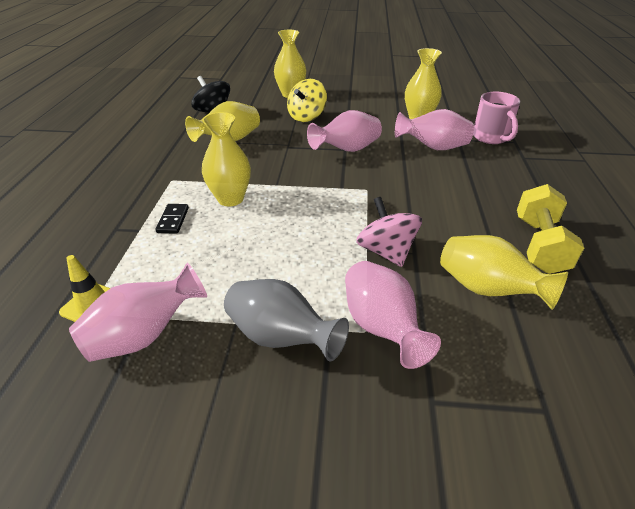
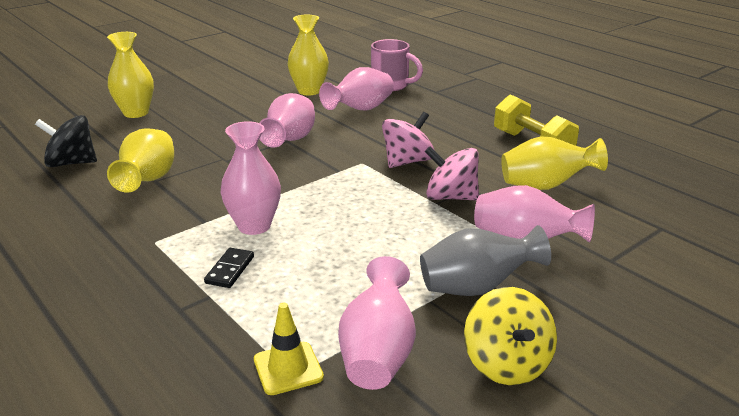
camera: 45 degrees left, 10 degrees down
black domino [156,204,189,233] -> black domino turned 60 degrees clockwise [204,248,254,288]
yellow vase [202,112,251,206] -> pink vase [221,121,281,235]
yellow spinning top [287,79,327,122] -> yellow spinning top moved to [464,287,557,385]
none -> pink spinning top [382,112,435,168]

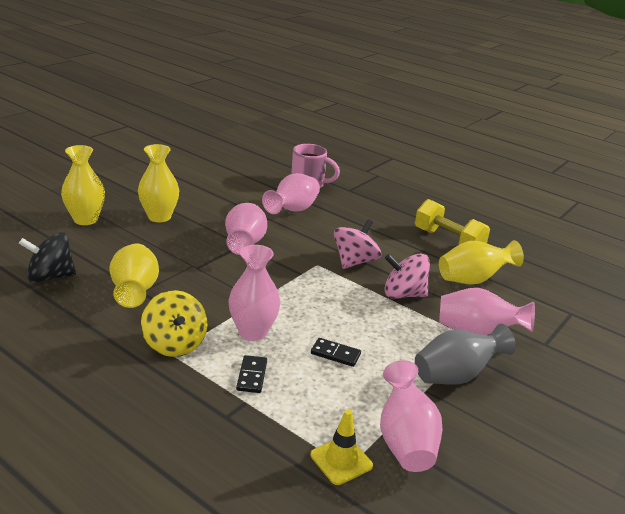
camera: 15 degrees left, 0 degrees up
yellow vase [288,15,329,95] -> yellow vase moved to [138,144,179,222]
yellow spinning top [464,287,557,385] -> yellow spinning top moved to [141,290,208,357]
none -> black domino [311,338,361,367]

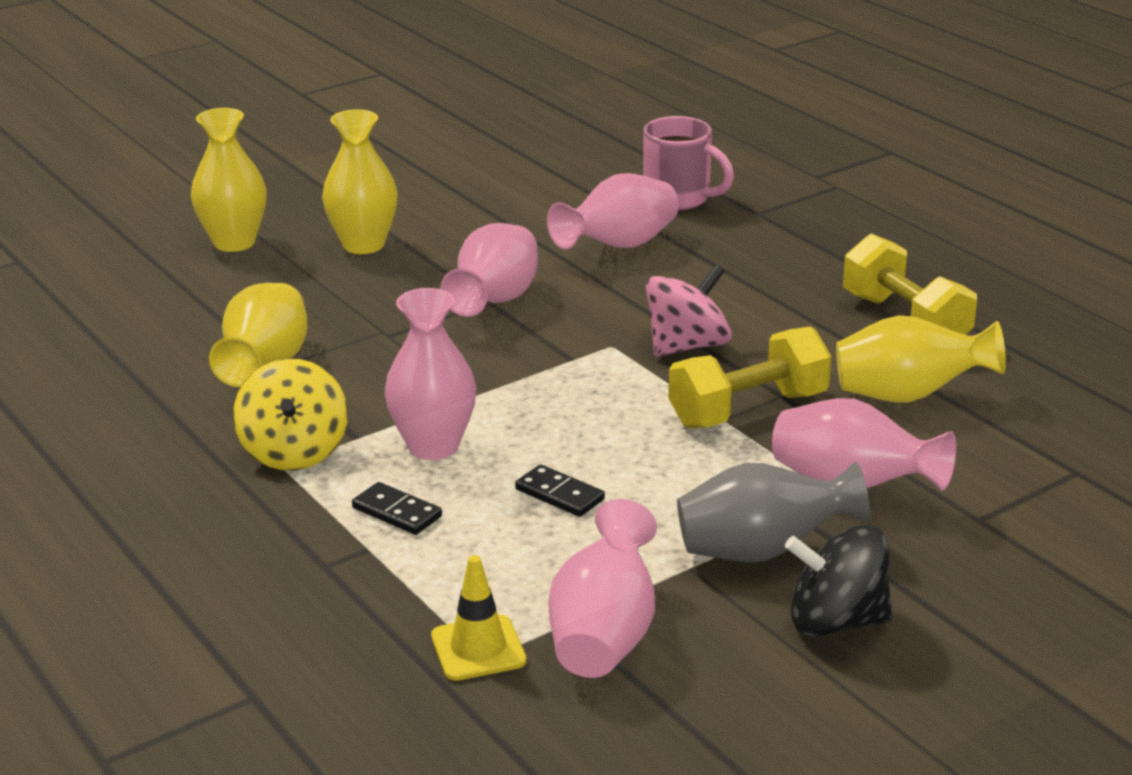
camera: 20 degrees right, 0 degrees up
black spinning top [19,232,76,283] -> black spinning top moved to [785,525,892,637]
black domino [236,355,267,393] -> black domino turned 75 degrees counterclockwise [352,482,442,535]
pink spinning top [385,254,430,299] -> yellow dumbbell [669,326,831,428]

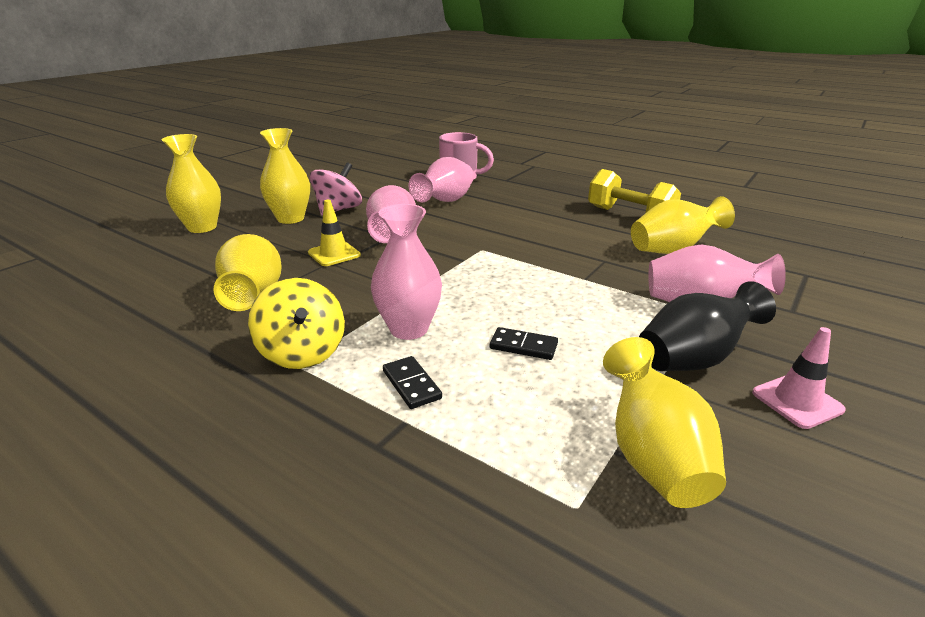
camera: 20 degrees left, 0 degrees up
black domino [352,482,442,535] -> black domino turned 45 degrees clockwise [383,356,442,409]
yellow traffic cone [431,555,527,681] -> yellow traffic cone moved to [308,200,361,266]
pink vase [548,499,657,678] -> yellow vase [603,337,726,508]
pink spinning top [646,265,732,357] -> pink spinning top moved to [309,162,362,216]
yellow dumbbell [669,326,831,428] -> none
grey vase [677,462,870,563] -> black vase [639,281,776,371]
black spinning top [785,525,892,637] -> pink traffic cone [752,327,846,429]

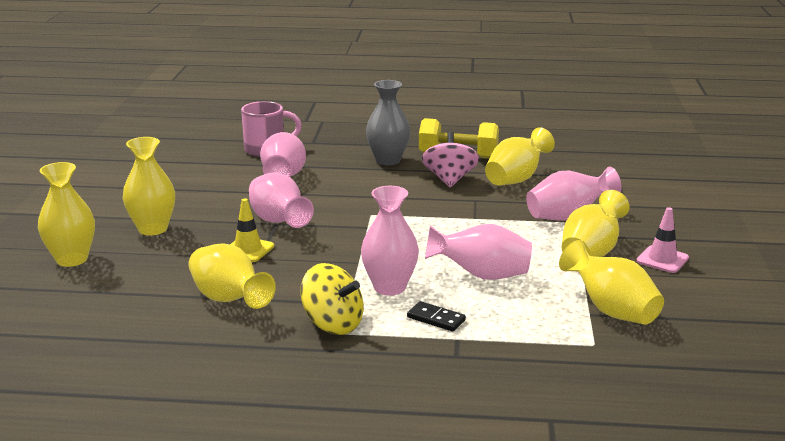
camera: 30 degrees left, 5 degrees down
pink spinning top [309,162,362,216] -> pink spinning top moved to [422,132,479,187]
black domino [490,327,558,360] -> pink vase [425,224,532,280]
black vase [639,281,776,371] -> yellow vase [562,190,630,257]
none -> grey vase [366,80,410,165]

